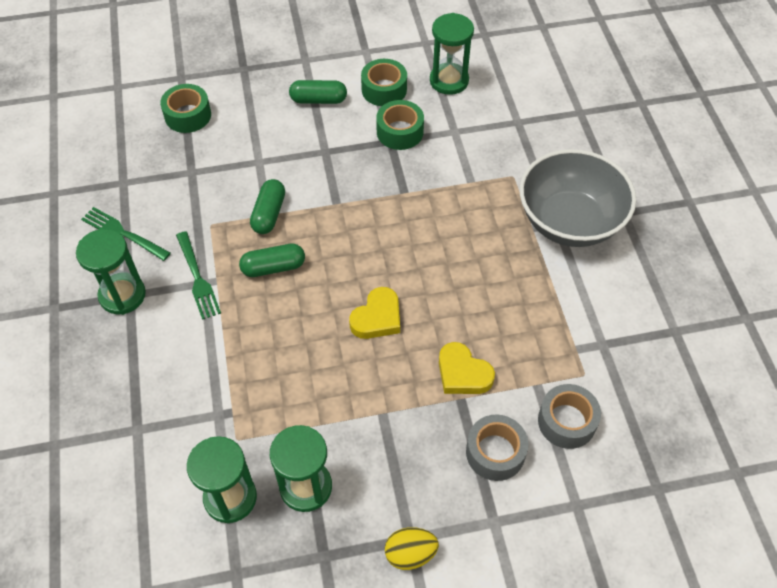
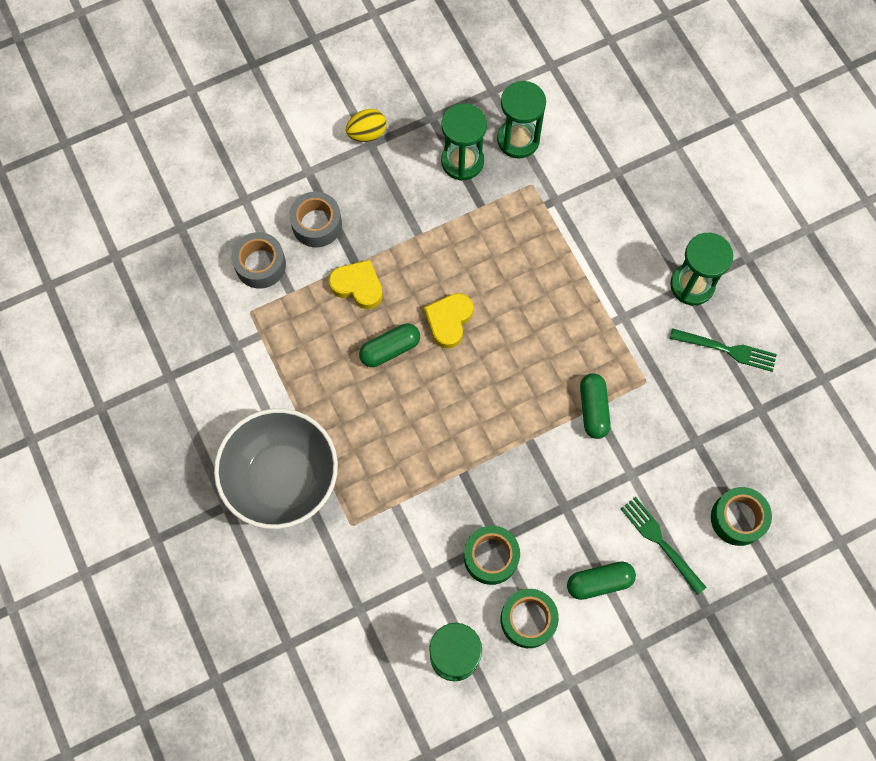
camera: 165 degrees right, 15 degrees up
green fork [176,231,221,320] -> green fork moved to [621,497,706,595]
green capsule [239,243,305,277] -> green capsule moved to [359,324,420,367]

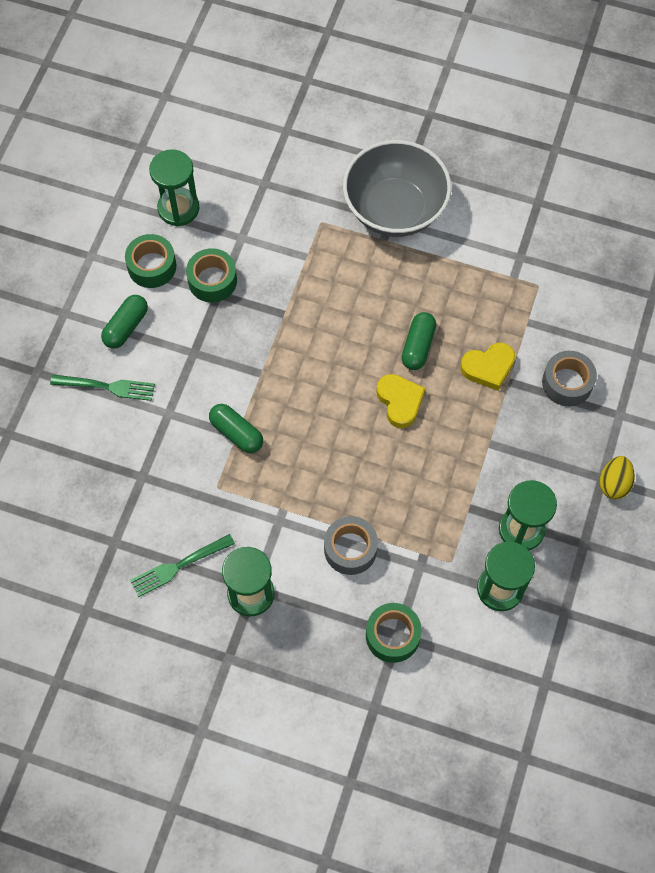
camera: 135 degrees right, 5 degrees down
grey tape [231,232,286,289] -> grey tape moved to [324,516,378,575]
green tape [711,487,772,546] -> green tape moved to [366,603,422,663]

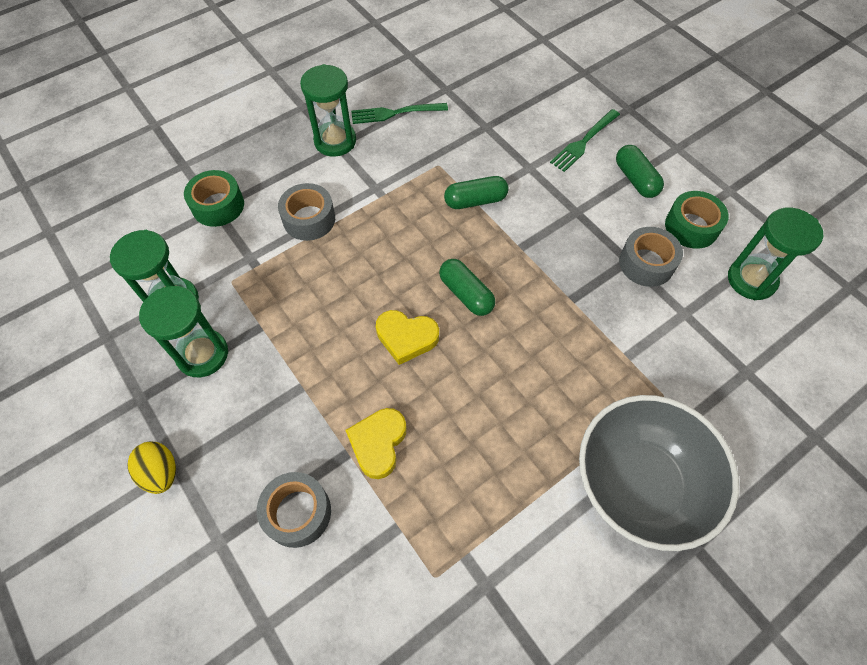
camera: 125 degrees right, 5 degrees down
green fork [130,534,235,597] -> green fork turned 105 degrees counterclockwise [351,103,448,124]
green tape [186,248,237,303] -> grey tape [619,227,683,287]
green capsule [402,312,436,370] -> green capsule moved to [439,259,495,316]

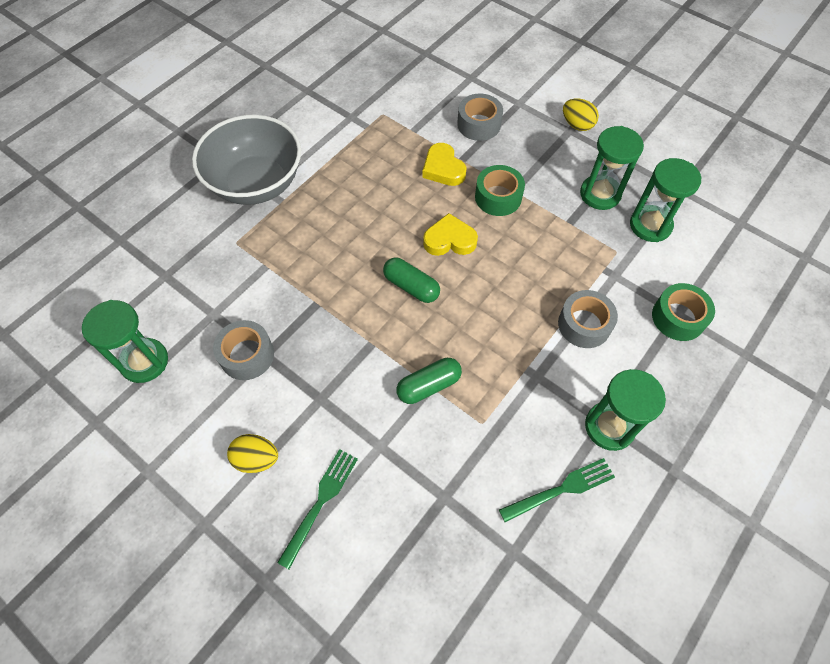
camera: 165 degrees right, 0 degrees up
yellow heart [346,408,407,479] -> yellow heart turned 150 degrees clockwise [422,143,467,186]
green capsule [616,145,664,198] -> yellow egg [227,434,278,473]
green tape [665,191,729,249] -> green tape moved to [475,165,525,216]

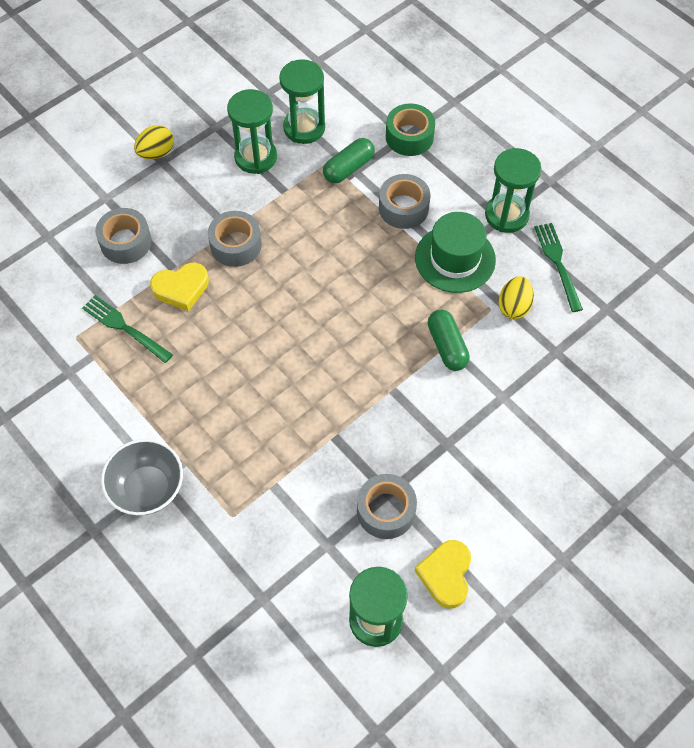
camera: 80 degrees left, 0 degrees up
grey bowl [192,115,301,205] -> grey bowl [101,439,183,515], size x0.62
yellow egg [227,434,278,473] -> yellow egg moved to [498,276,534,319]
green fork [277,449,358,569] -> green fork moved to [82,295,173,363]
green capsule [383,258,440,303] -> green capsule moved to [323,138,375,183]
yellow heart [423,213,478,256] -> yellow heart moved to [415,540,471,609]
green tape [475,165,525,216] -> grey tape [208,211,262,267]
none -> green hat [415,212,496,293]

